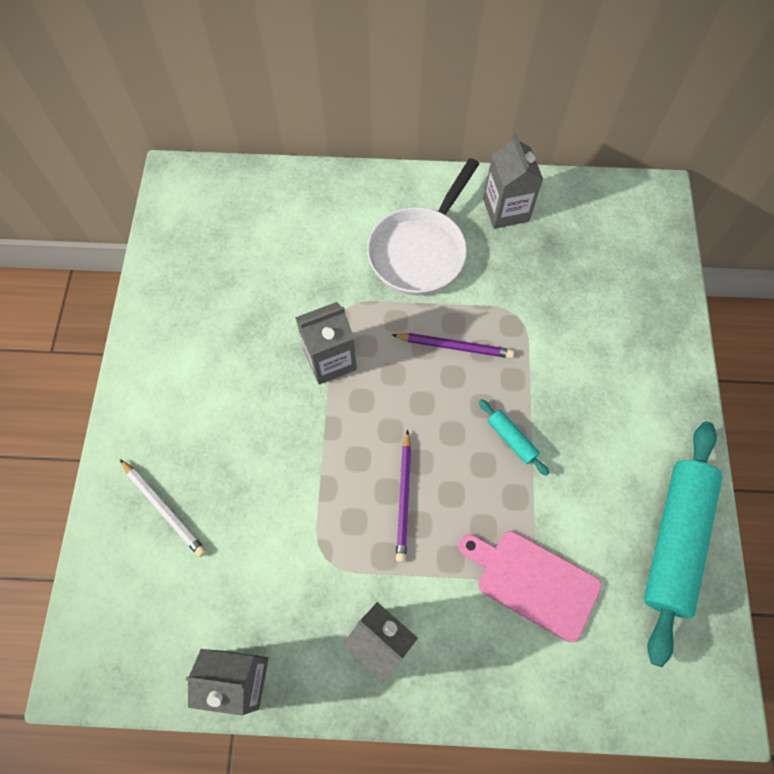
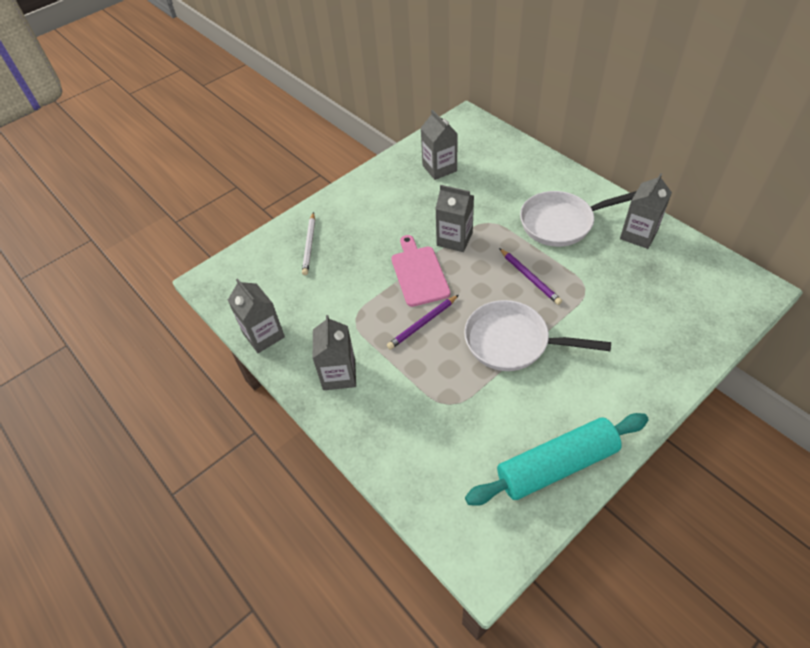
camera: 50 degrees right, 15 degrees down
pink cutting board [459,531,602,642] -> pink cutting board moved to [391,235,451,307]
turquoise rolling pin [479,399,549,476] -> white pan [464,300,611,371]
none -> grey carton [421,110,458,180]

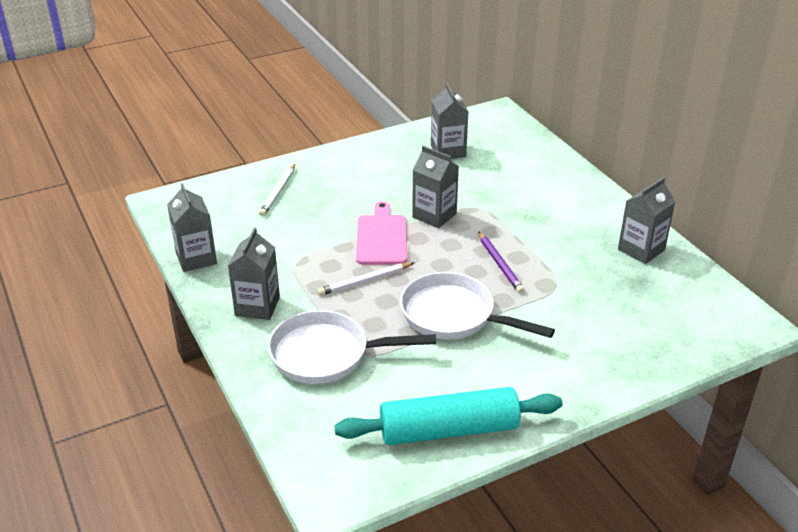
camera: 10 degrees right, 15 degrees down
purple pencil [387,295,459,350] -> white pencil [318,262,414,296]
white pan [520,191,637,247] -> white pan moved to [268,310,436,384]

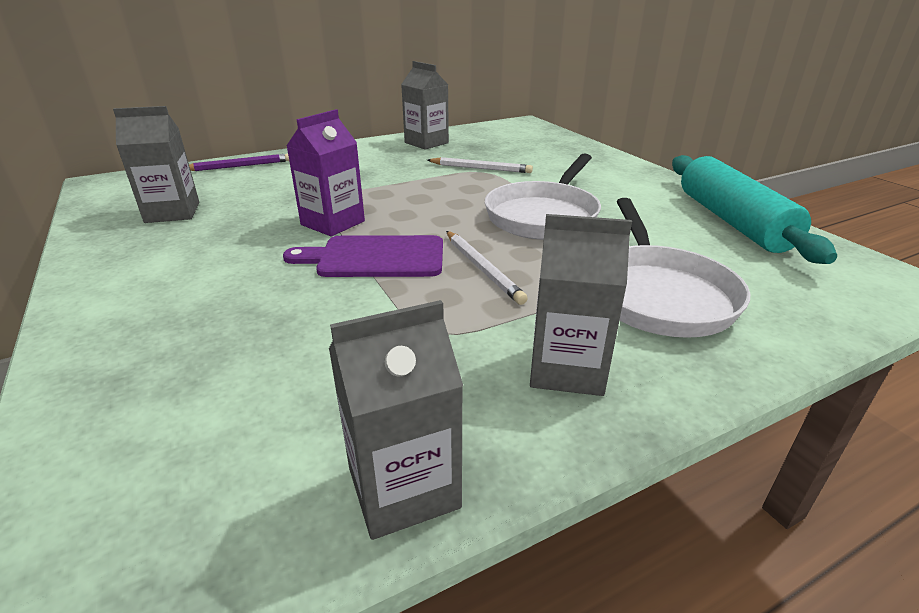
camera: 90 degrees left, 5 degrees down
white pencil [259,164,295,216] -> white pencil moved to [427,157,533,173]
pink cutting board [356,201,407,265] -> purple cutting board [283,235,443,277]
grey carton [412,146,459,228] -> purple carton [287,109,365,236]
purple pencil [478,231,525,293] -> purple pencil moved to [189,154,289,171]

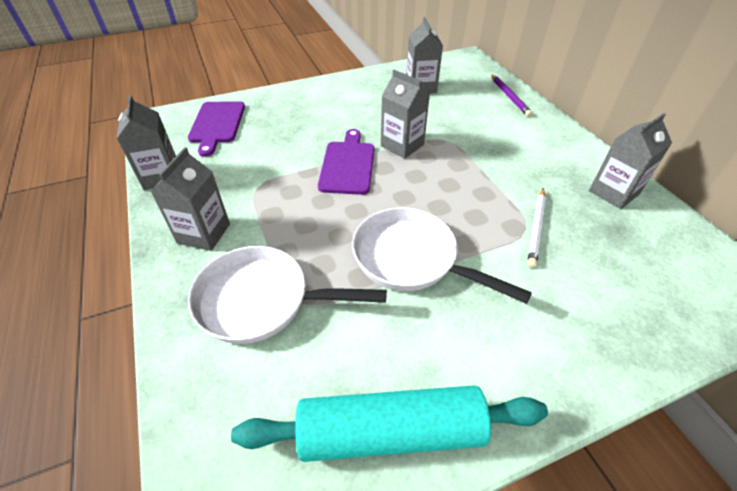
camera: 95 degrees right, 15 degrees up
purple carton [287,109,365,236] -> grey carton [381,70,430,159]
white pencil [446,231,528,305] -> none
none -> purple cutting board [188,101,245,157]

